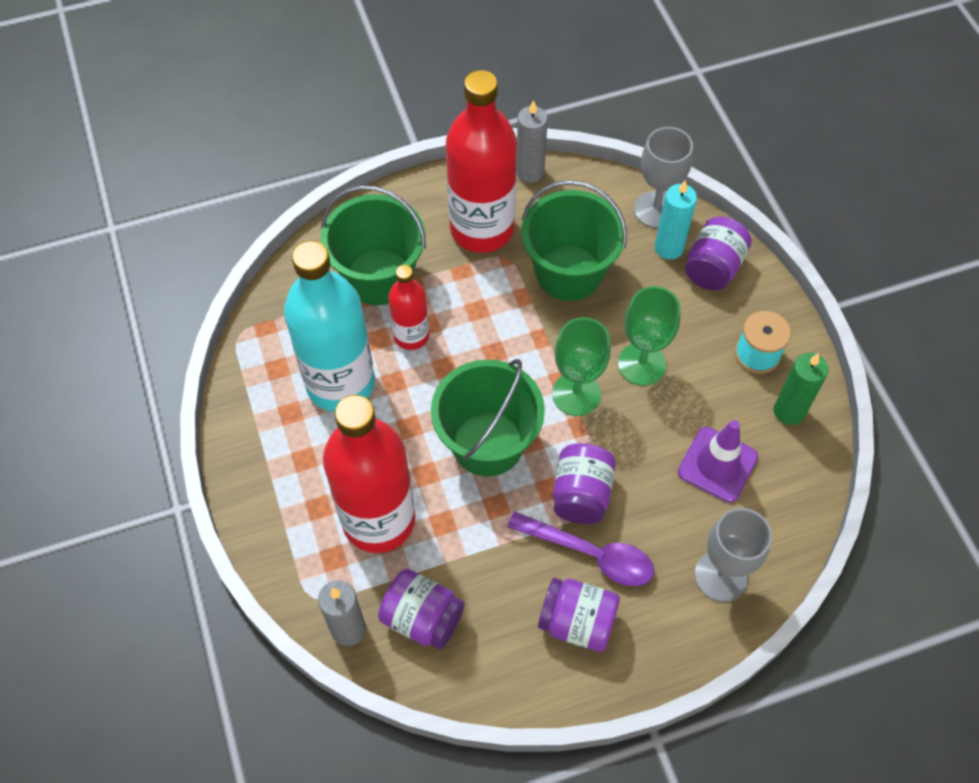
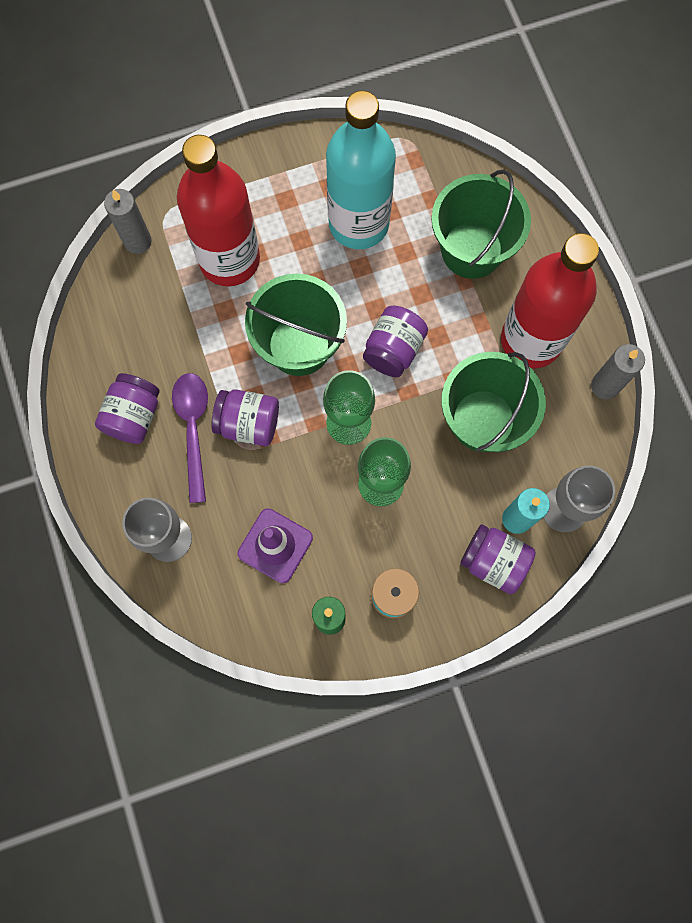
camera: 90 degrees right, 15 degrees up
purple jar [378,569,464,649] -> purple jar moved to [363,305,428,377]
red bottle [388,265,429,350] -> none
purple spoon [507,511,654,586] -> purple spoon turned 150 degrees clockwise [172,373,208,503]

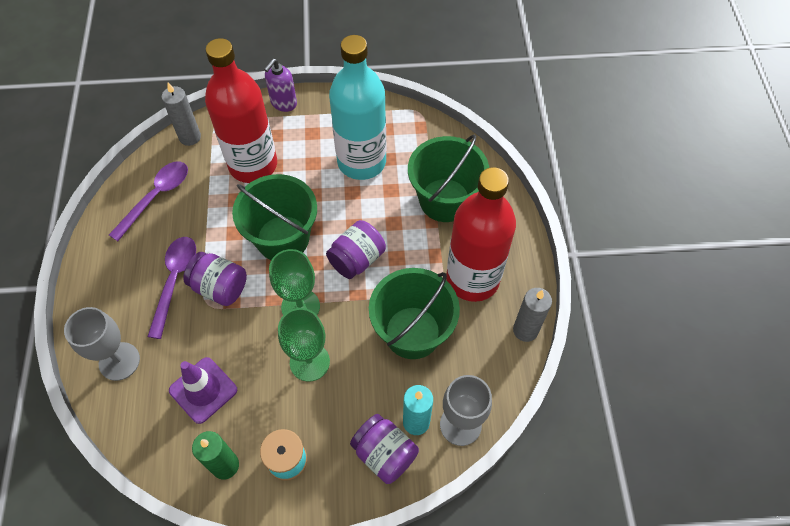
camera: 15 degrees right, 15 degrees down
purple jar [95,373,160,444] -> none
none -> purple spoon [109,162,188,241]
none -> purple soap dispenser [264,59,297,112]

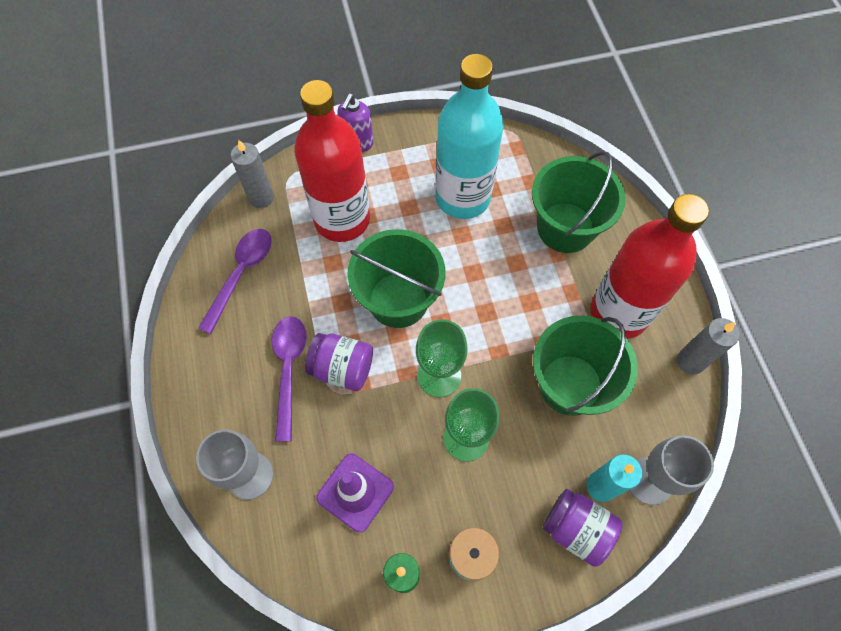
camera: 10 degrees left, 5 degrees up
purple jar [326,220,386,279] -> none

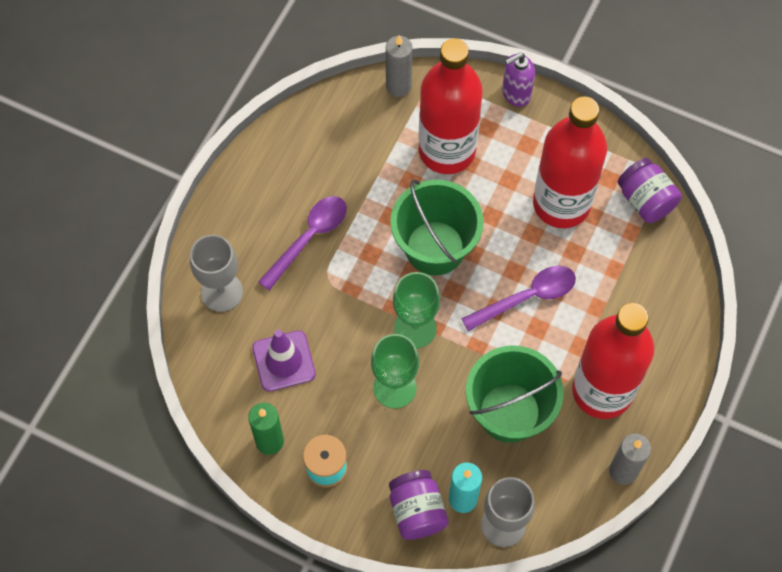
camera: 40 degrees right, 0 degrees up
purple spoon [198,229,272,334] -> purple spoon moved to [461,266,576,331]
purple jar [305,333,373,391] -> purple jar moved to [618,158,682,223]
turquoise bottle [435,54,503,219] -> red bottle [533,96,607,228]
green bucket [532,151,626,253] -> none

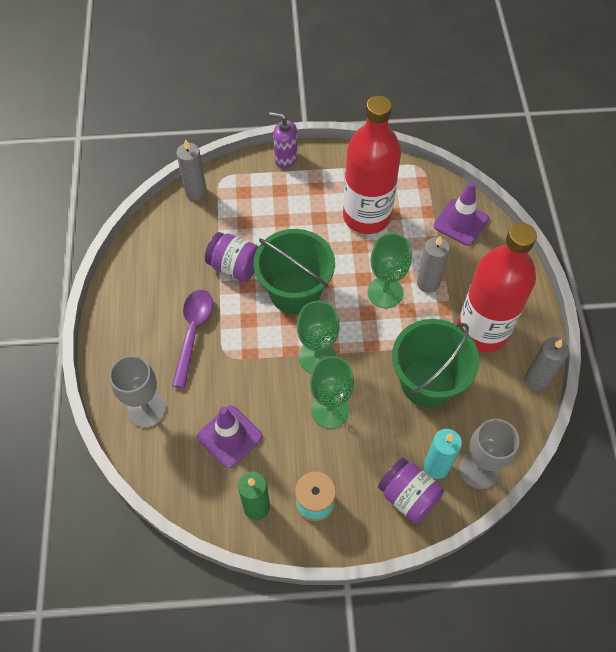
camera: 30 degrees left, 5 degrees down
red bottle [419,38,483,174] -> none
purple spoon [461,266,576,331] -> green goblet [367,233,412,308]
purple soap dispenser [502,53,535,107] -> purple soap dispenser turned 75 degrees clockwise [269,112,298,169]
purple jar [618,158,682,223] -> purple jar moved to [205,232,259,282]
none -> grey candle [417,236,450,293]
none -> purple traffic cone [434,182,489,246]

